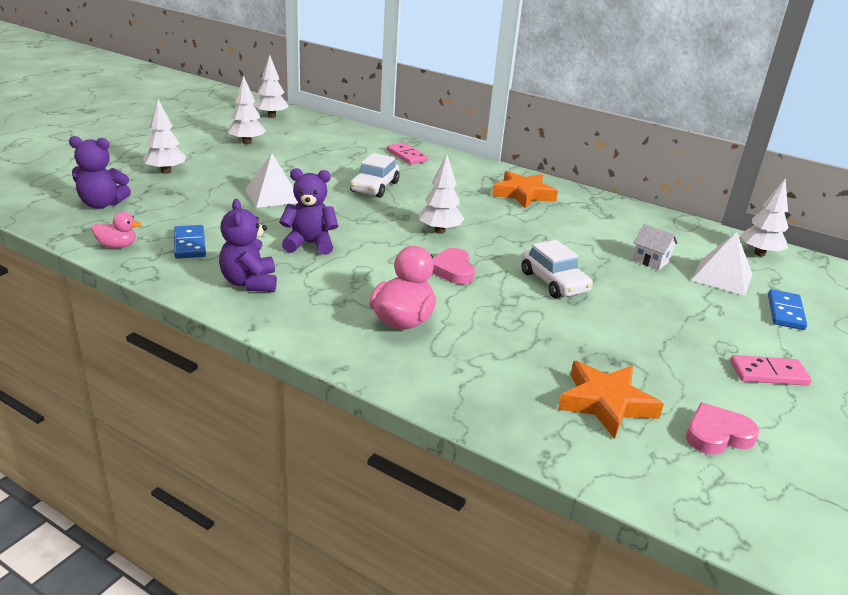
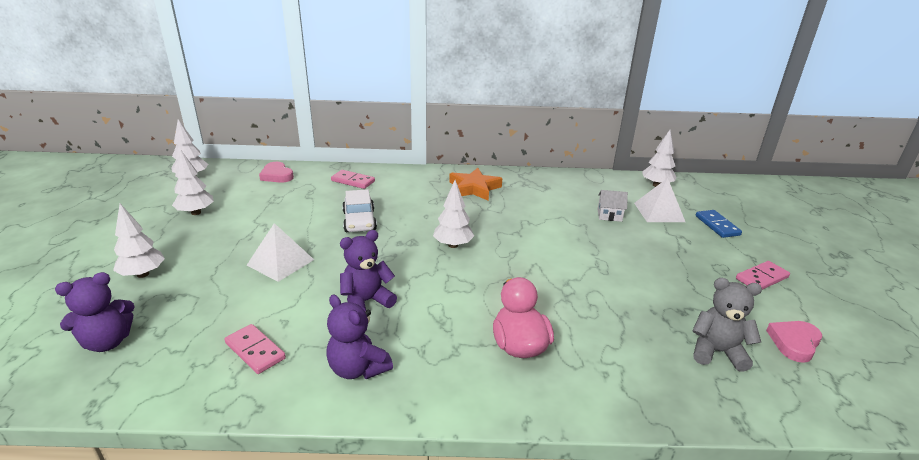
camera: 30 degrees left, 0 degrees up
pink duck [92,212,142,248] -> none
blue domino [174,225,206,259] -> pink domino [224,324,286,374]
pink heart [432,248,475,284] -> pink heart moved to [259,162,294,183]
white car [521,240,593,298] -> none
orange star [558,361,664,439] -> grey teddy bear [692,278,762,371]

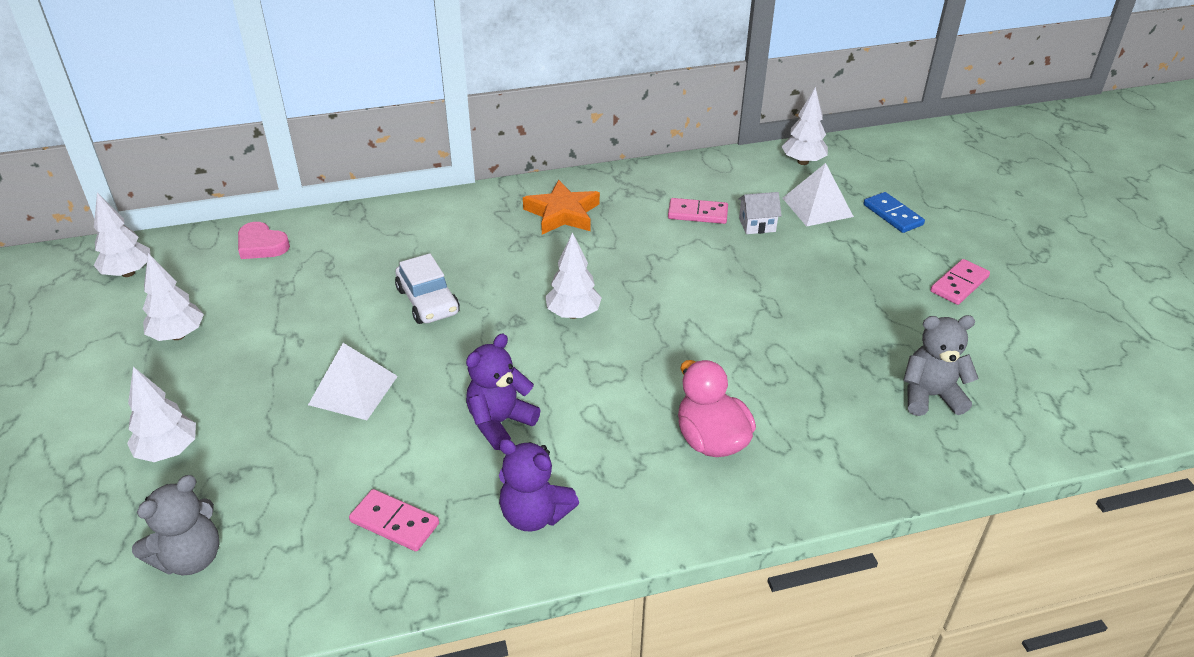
camera: 15 degrees left, 10 degrees up
purple teddy bear [55,272,135,352] -> grey teddy bear [132,475,219,576]
pink domino [331,170,375,189] -> pink domino moved to [668,198,728,224]
pink heart [766,321,822,363] -> none

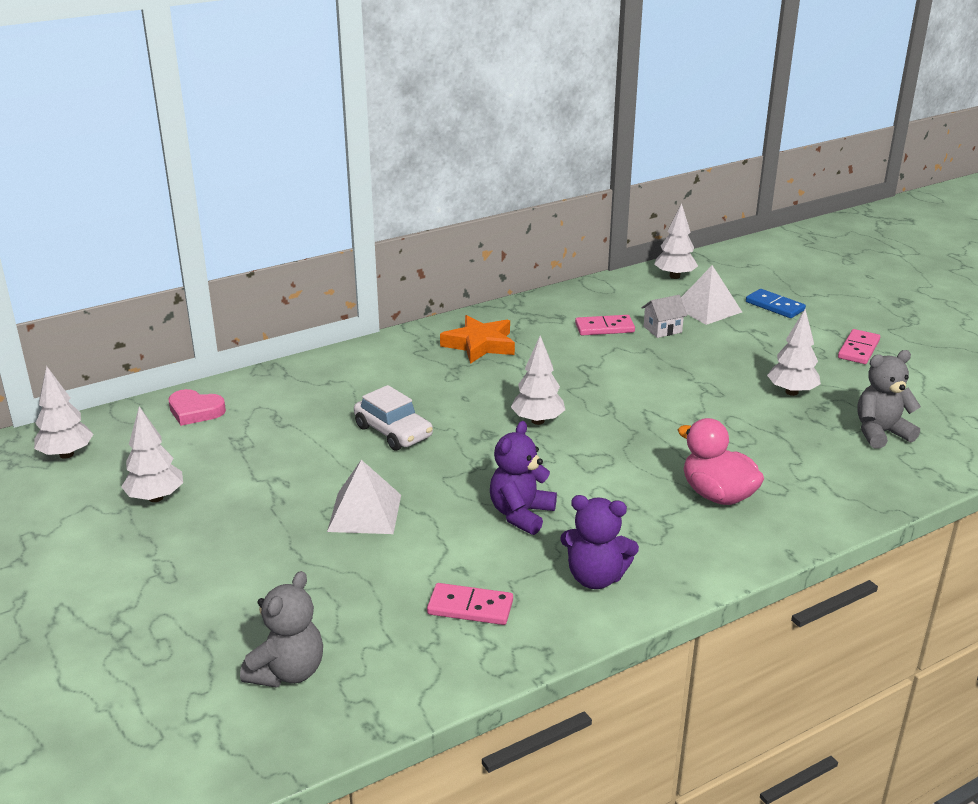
camera: 15 degrees left, 10 degrees down
white tree [127,367,196,462] -> white tree moved to [767,309,821,396]

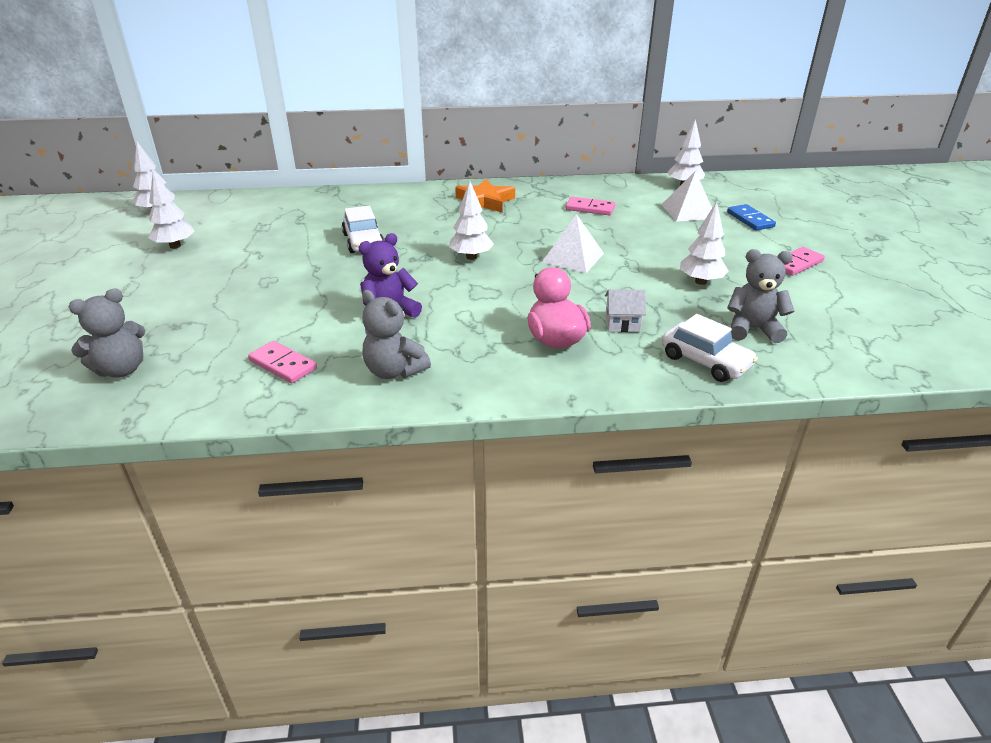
camera: 25 degrees right, 5 degrees up
pink heart [168,389,226,426] -> none
white pyramid [327,460,401,534] -> white pyramid moved to [542,214,604,273]
purple teddy bear [560,495,639,589] -> grey teddy bear [362,290,431,379]
white house [642,295,687,338] -> white house moved to [605,289,646,332]
none -> white car [662,314,758,382]

